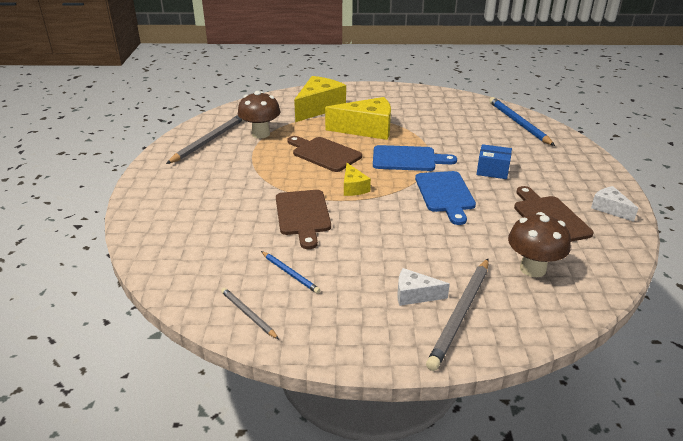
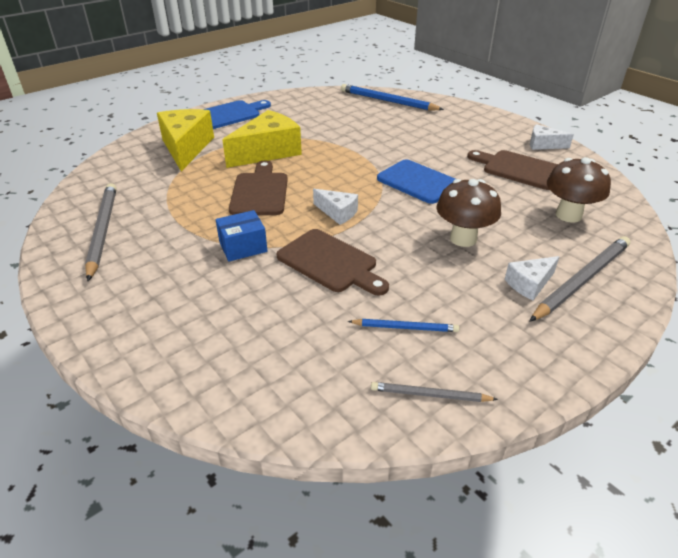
camera: 40 degrees left, 5 degrees up
brown mushroom [238,91,281,138] -> brown mushroom moved to [436,179,501,247]
brown cutting board [287,136,362,172] -> brown cutting board turned 90 degrees clockwise [229,160,288,215]
yellow cheese [344,163,371,196] -> white cheese [313,189,358,225]
blue cutting board [373,145,457,171] -> blue cutting board moved to [203,100,271,129]
grey pencil [426,259,489,371] -> grey pencil turned 120 degrees counterclockwise [529,236,630,322]
blue box [477,144,512,179] -> blue box moved to [216,210,267,261]

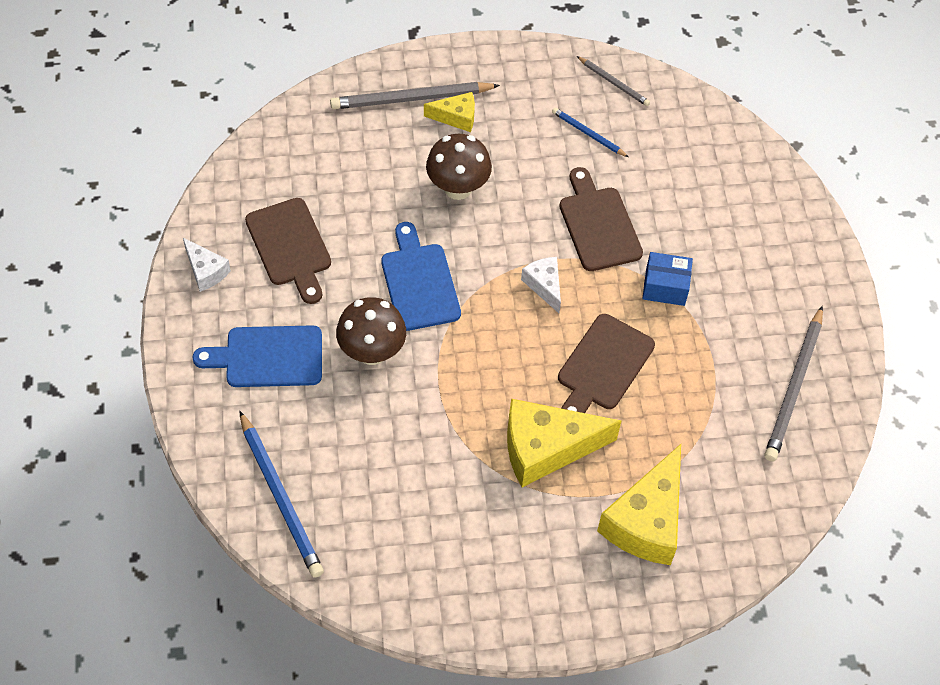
camera: 150 degrees left, 20 degrees up
blue cutting board [203,100,271,129] -> blue cutting board moved to [192,325,322,387]
white cheese [505,256,560,301] -> yellow cheese [424,92,475,132]
brown mushroom [547,157,611,223] -> brown mushroom moved to [336,297,406,365]

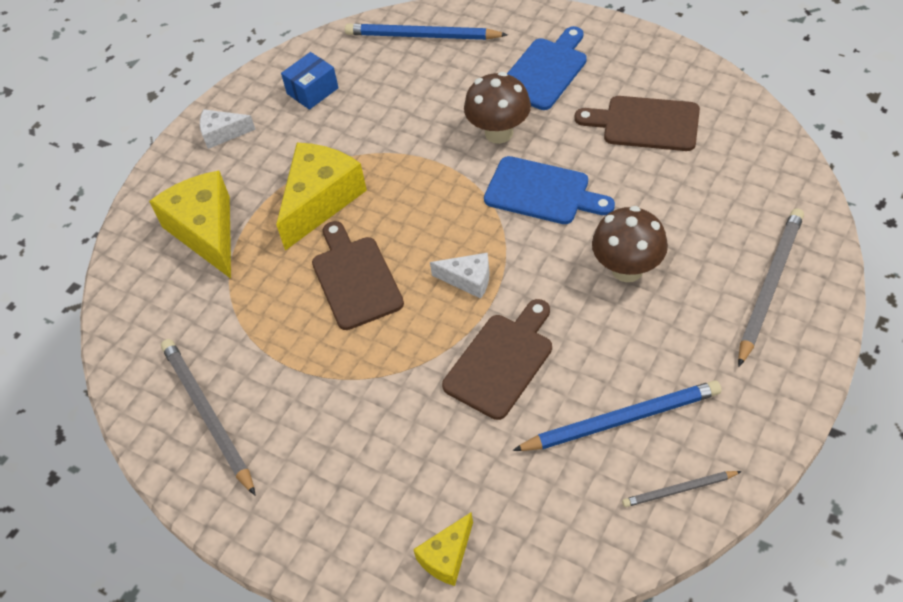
camera: 135 degrees right, 5 degrees down
white cheese [183,238,231,292] -> white cheese moved to [200,109,256,149]
yellow cheese [424,92,475,132] -> yellow cheese moved to [413,512,473,586]
blue pencil [552,108,629,157] -> blue pencil [512,380,722,451], size x1.84
brown cutting board [559,167,643,271] -> brown cutting board turned 75 degrees counterclockwise [442,299,552,420]
blue box [642,252,693,306] -> blue box moved to [281,52,339,110]

